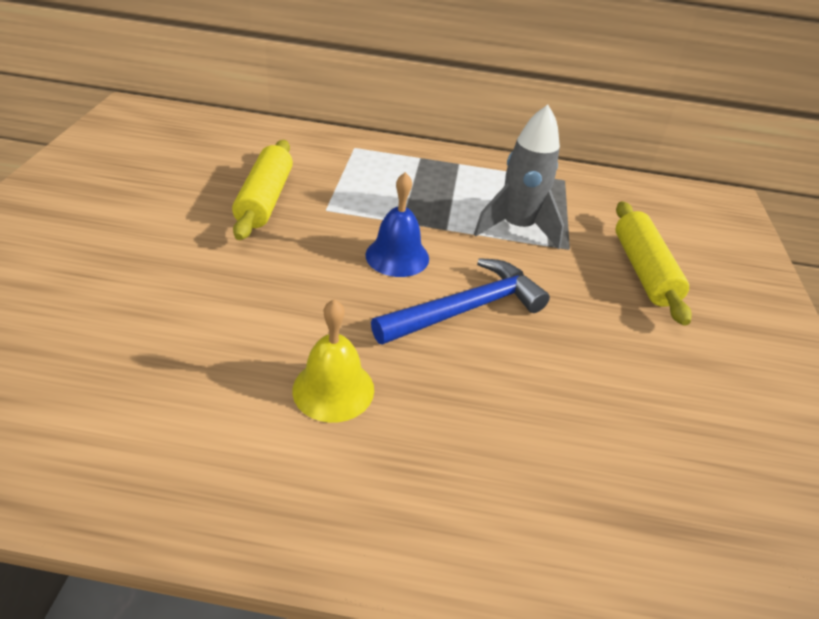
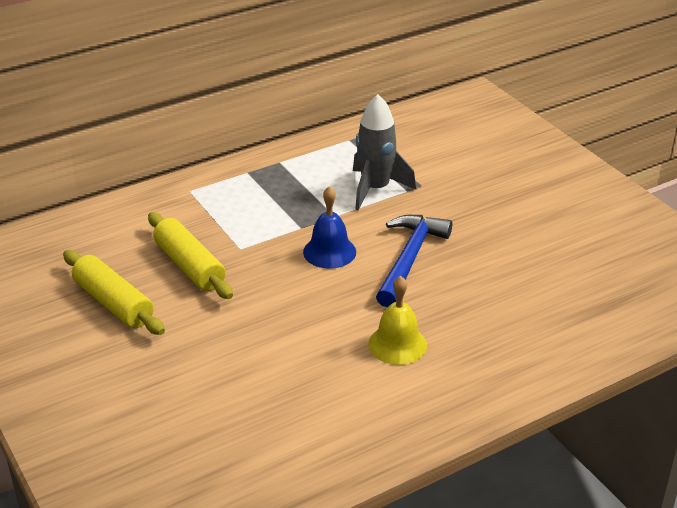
camera: 35 degrees left, 5 degrees down
yellow rolling pin [615,201,692,326] -> yellow rolling pin moved to [63,250,165,335]

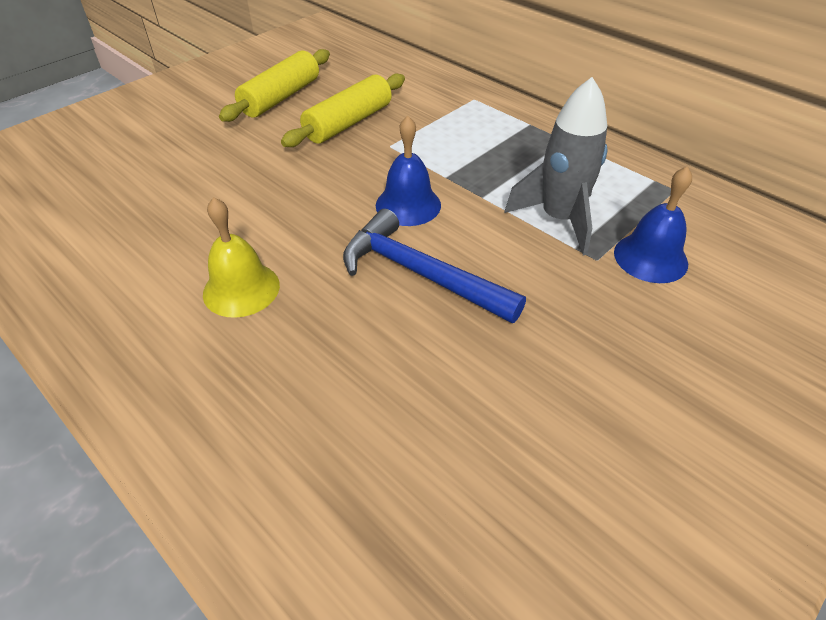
camera: 75 degrees right, 10 degrees up
blue hammer [376,215,452,307] -> blue hammer turned 150 degrees counterclockwise [343,209,526,323]
none -> blue bell [614,166,692,283]

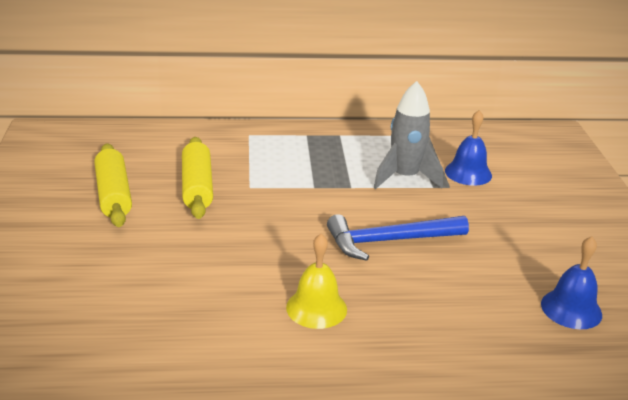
camera: 50 degrees left, 15 degrees down
blue bell [376,115,441,226] -> blue bell moved to [541,236,602,329]

